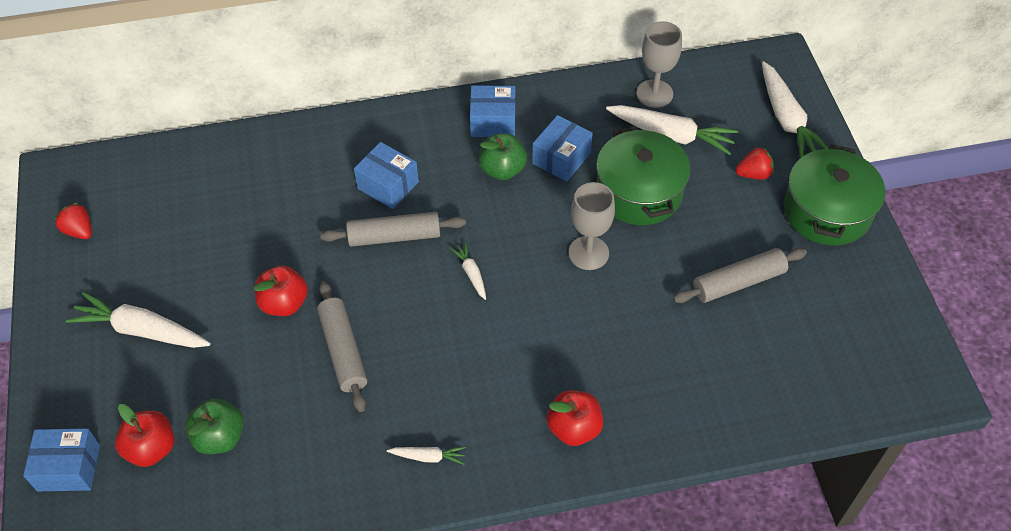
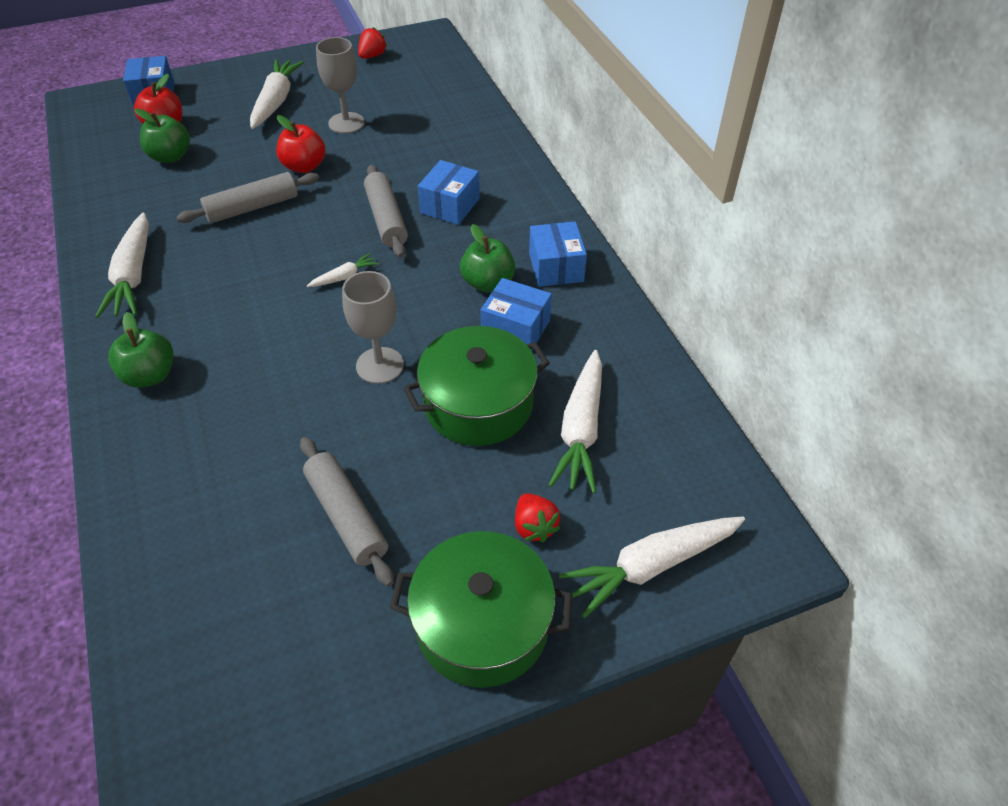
camera: 80 degrees right, 5 degrees down
white carrot [387,446,466,465] -> white carrot [95,213,149,318], size x2.04
red apple [547,390,603,446] -> green apple [108,312,174,388]
grey goblet [636,21,682,108] -> grey goblet moved to [316,37,365,134]

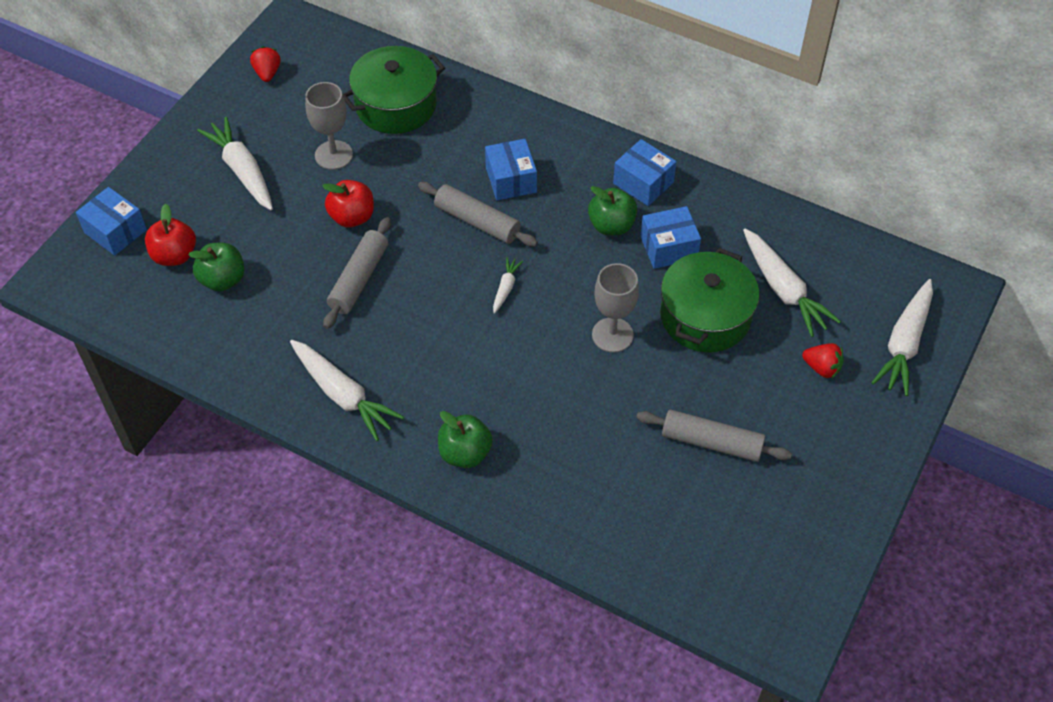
camera: 40 degrees left, 5 degrees up
green pot [390,531,573,688] -> green pot moved to [343,46,445,134]

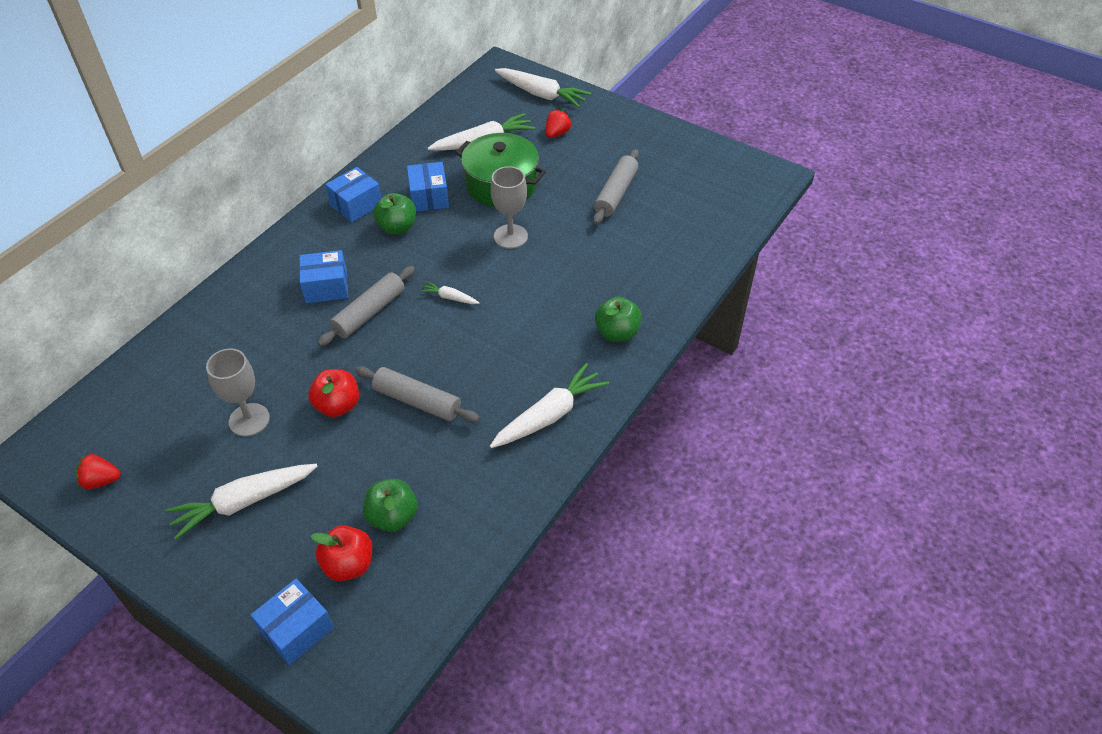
camera: 85 degrees left, 5 degrees down
green pot [343,46,445,134] -> none

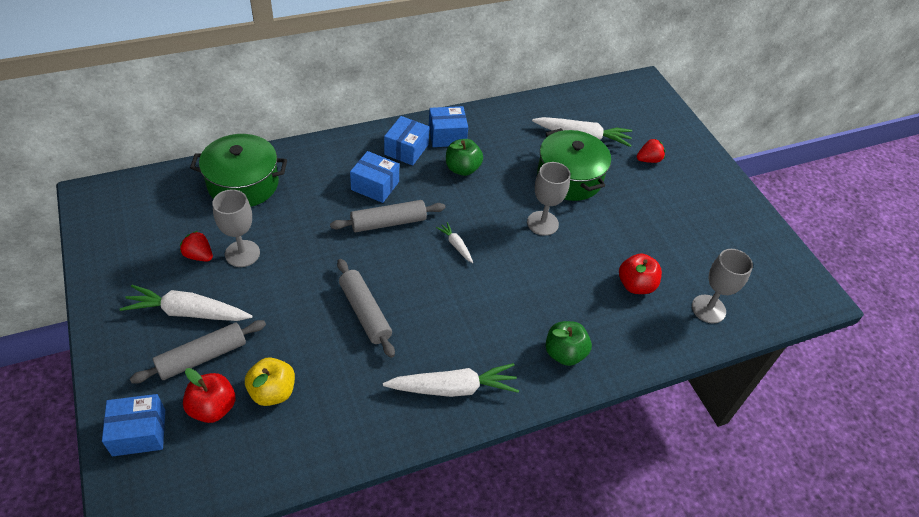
camera: 30 degrees right, 0 degrees up
red strawberry [76,454,121,489] -> red strawberry moved to [180,231,213,261]
red apple [308,369,359,417] -> red apple moved to [619,254,662,294]
green apple [363,479,418,532] -> yellow apple [245,358,295,406]
blue box [407,162,449,212] -> blue box moved to [384,116,429,166]
white carrot [495,68,591,108] -> none
grey rolling pin [593,149,639,225] -> grey rolling pin moved to [130,320,266,383]
none -> green pot [190,134,287,207]
none -> grey goblet [692,249,753,323]

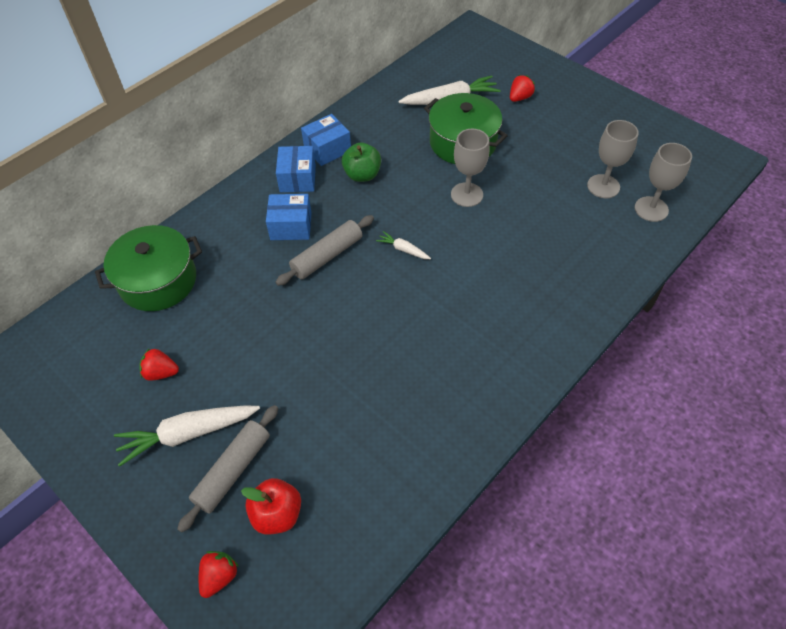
camera: 20 degrees left, 5 degrees up
blue box [102,394,165,456] -> red strawberry [199,551,239,598]
grey goblet [213,189,260,267] -> grey goblet moved to [587,120,639,198]
yellow apple [245,358,295,406] -> none
grey rolling pin [337,259,395,358] -> none
white carrot [383,363,519,397] -> none
green apple [545,321,592,366] -> none
red apple [619,254,662,294] -> none

